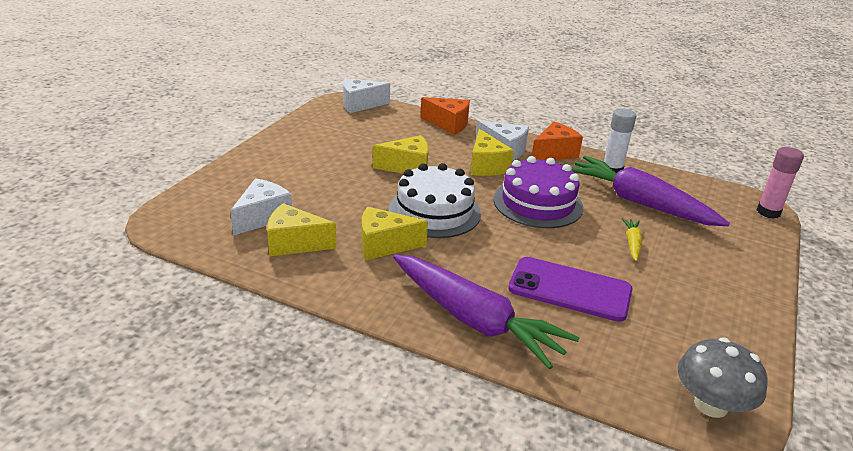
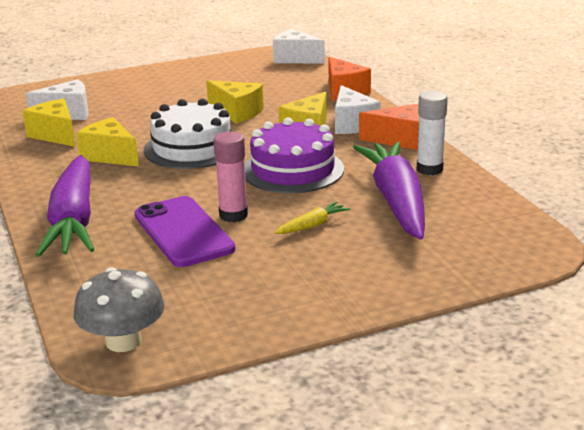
camera: 45 degrees right, 5 degrees down
pink glue stick [757,147,804,219] -> pink glue stick moved to [213,131,248,222]

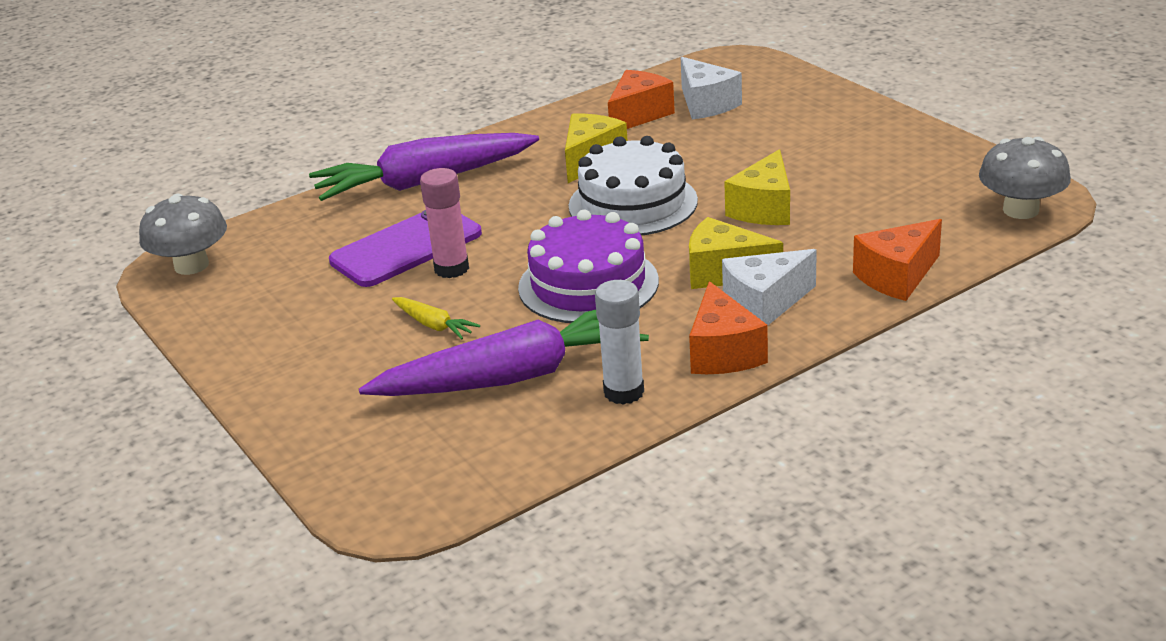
camera: 80 degrees right, 5 degrees up
yellow cheese [22,99,75,147] -> orange cheese [608,70,675,129]
white cheese [273,29,325,64] -> grey mushroom [979,137,1071,219]

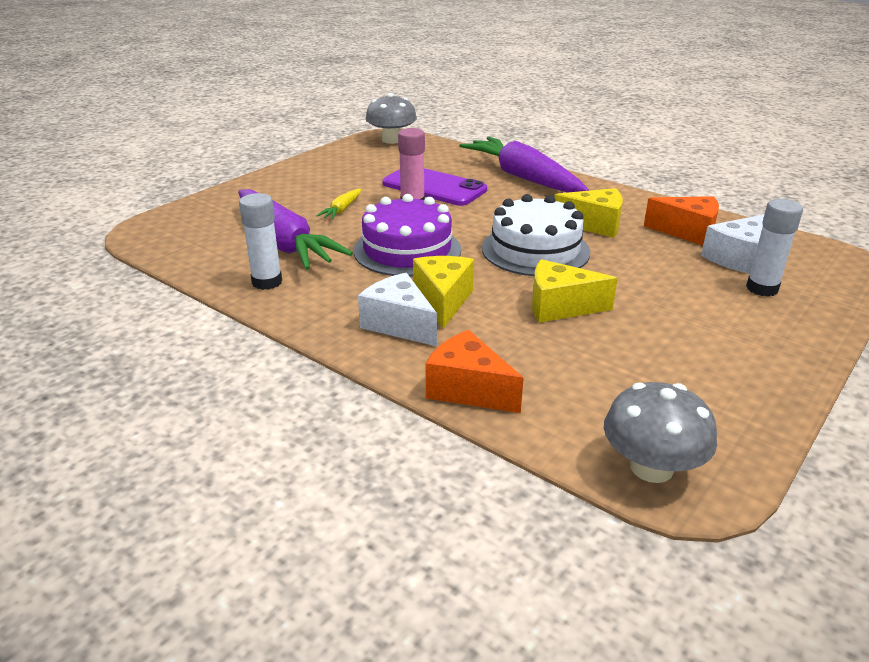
camera: 70 degrees right, 0 degrees up
orange cheese [689,281,768,374] -> none
none -> white glue stick [746,199,803,297]

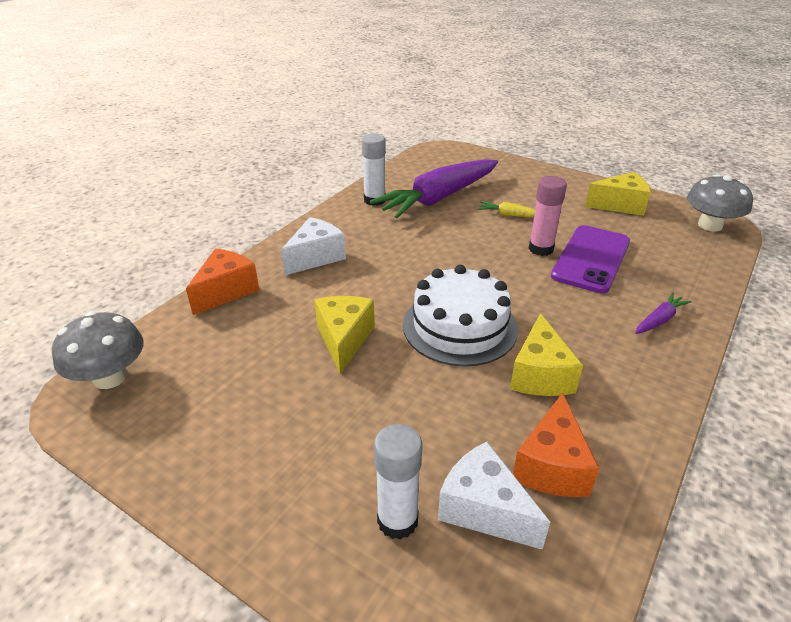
camera: 85 degrees right, 5 degrees up
purple cake [353,194,461,277] -> none
yellow cheese [413,256,474,329] -> yellow cheese moved to [585,172,651,216]
purple carrot [459,137,589,193] -> purple carrot [635,292,692,334], size x0.41

